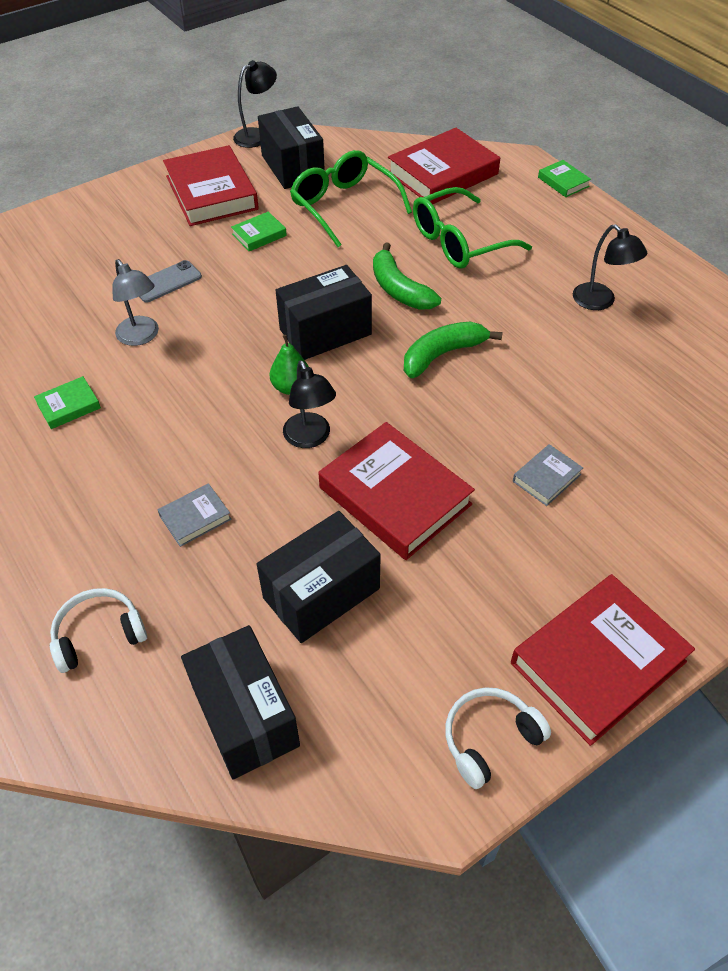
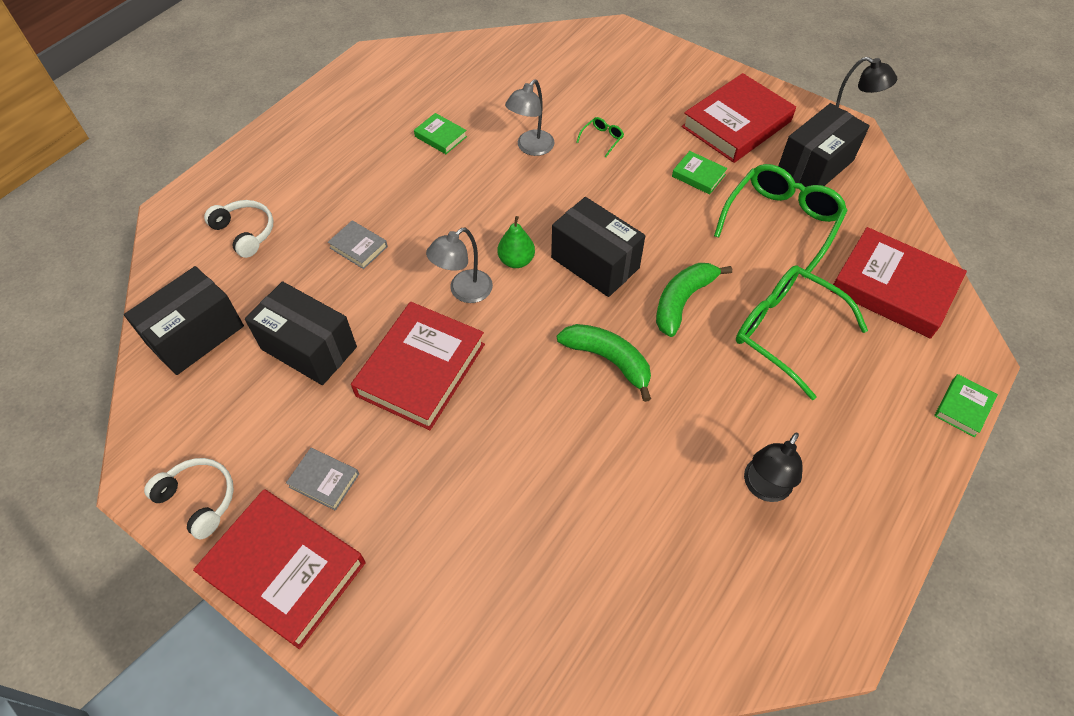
camera: 70 degrees right, 5 degrees up
grey phone [139,260,202,303] -> green glasses [576,117,624,157]
black lamp [283,360,336,448] -> grey lamp [426,228,493,303]
grey book [513,444,583,506] -> grey book moved to [286,448,359,511]

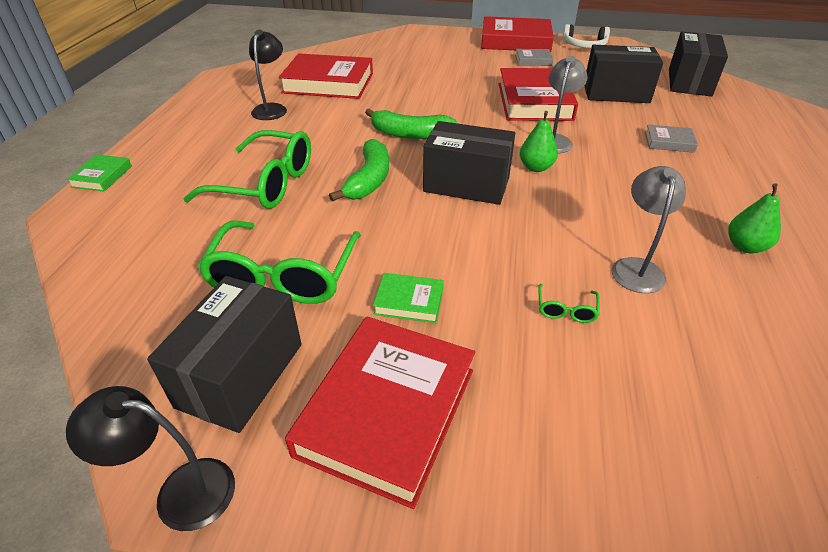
camera: 155 degrees right, 15 degrees down
white headphones [204,200,273,258] -> none
green book [414,113,467,154] -> green pear [728,183,781,253]
red book [831,227,967,339] -> red book moved to [279,53,373,99]

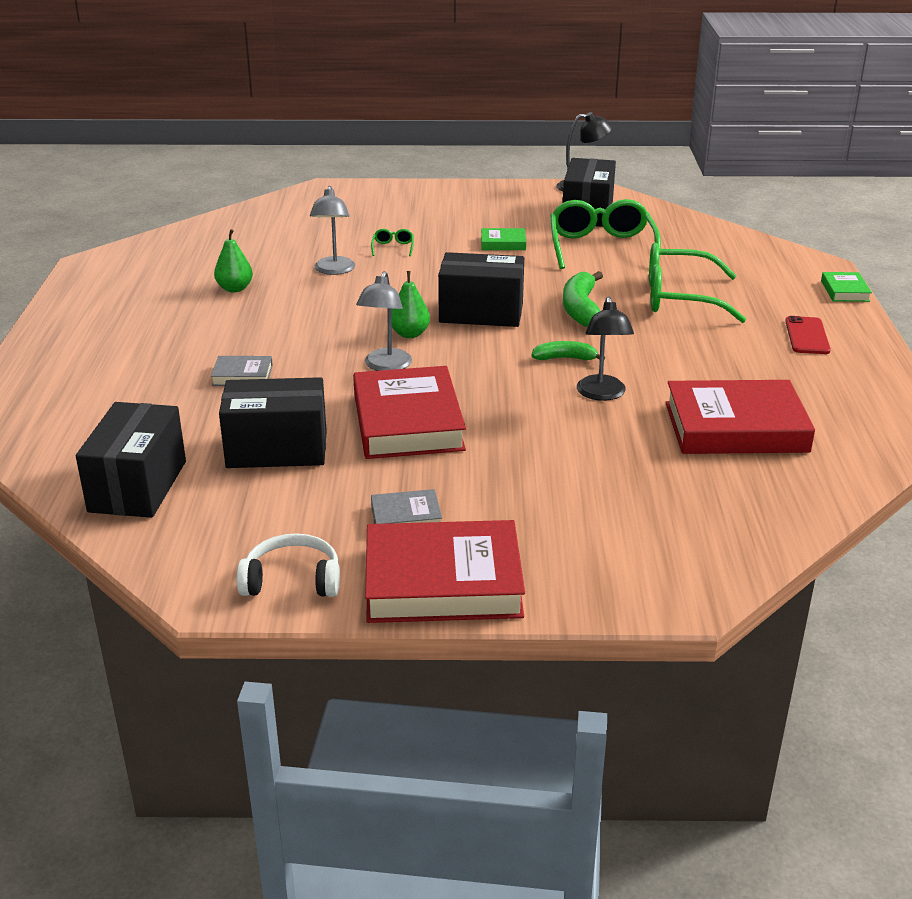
camera: 170 degrees right, 10 degrees down
black lamp [249,30,287,120] -> black lamp moved to [577,296,634,401]
red book [285,316,475,509] -> none
green banana [365,108,457,139] -> green banana [531,341,605,360], size x0.61
none -> red phone [785,316,831,354]

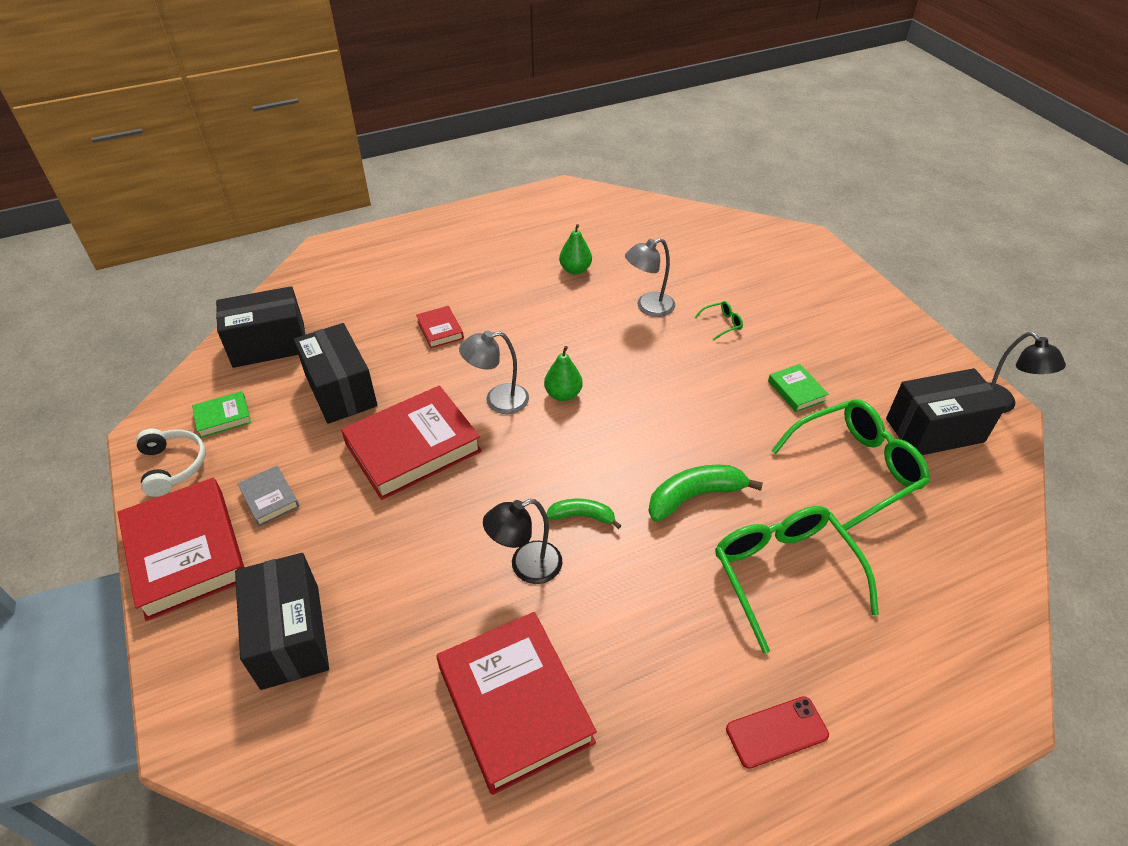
camera: 65 degrees right, 15 degrees up
grey book [211,356,273,386] -> red book [416,306,464,348]
black box [438,252,524,327] -> black box moved to [235,553,329,690]
green banana [531,341,605,360] -> green banana turned 60 degrees counterclockwise [546,499,621,529]
green book [821,272,872,302] -> green book moved to [192,391,251,438]

